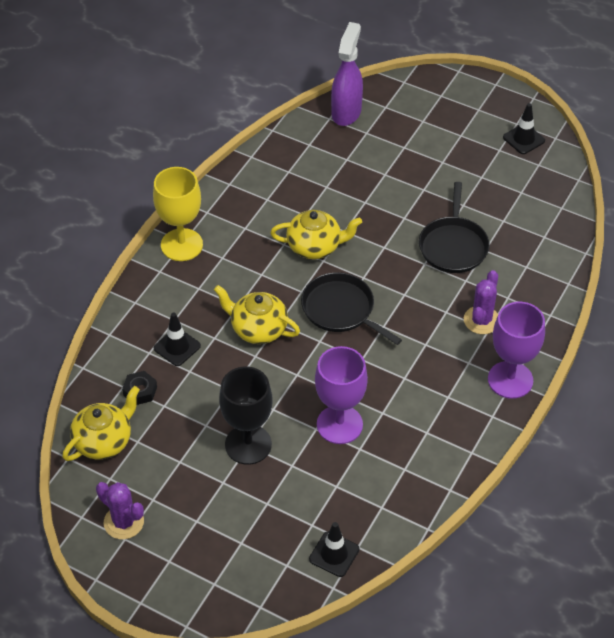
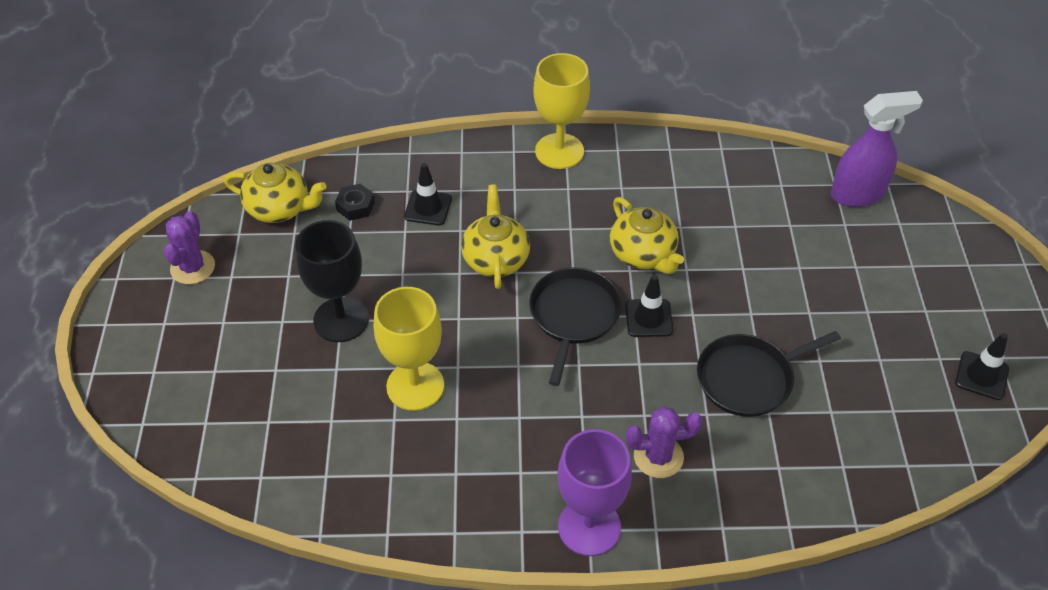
camera: 60 degrees right, 0 degrees up
black traffic cone [309,522,359,577] -> black traffic cone moved to [625,275,673,337]
purple goblet [315,346,368,444] -> yellow goblet [374,287,444,411]

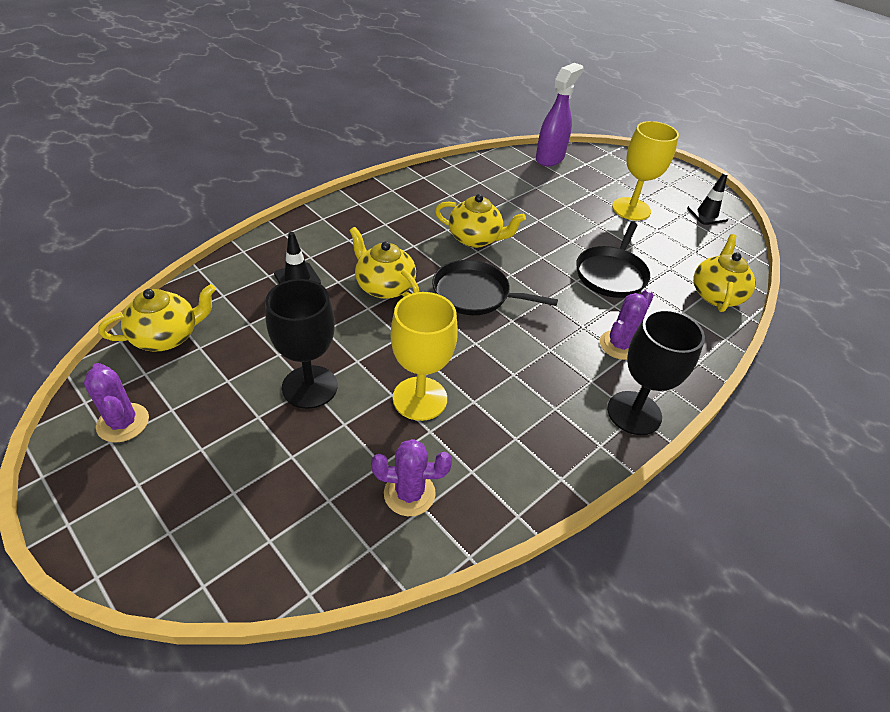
camera: 45 degrees left, 5 degrees down
black nut [335,184,375,221] -> none
black pan [529,267,622,386] -> black pan turned 45 degrees counterclockwise [432,260,558,315]
yellow goblet [533,53,590,169] -> yellow goblet moved to [612,121,679,221]
purple goblet [557,429,632,556] -> black goblet [607,309,705,435]
black traffic cone [625,275,673,337] -> none
none -> purple cactus [371,439,452,516]
none -> yellow teapot [693,234,756,312]

